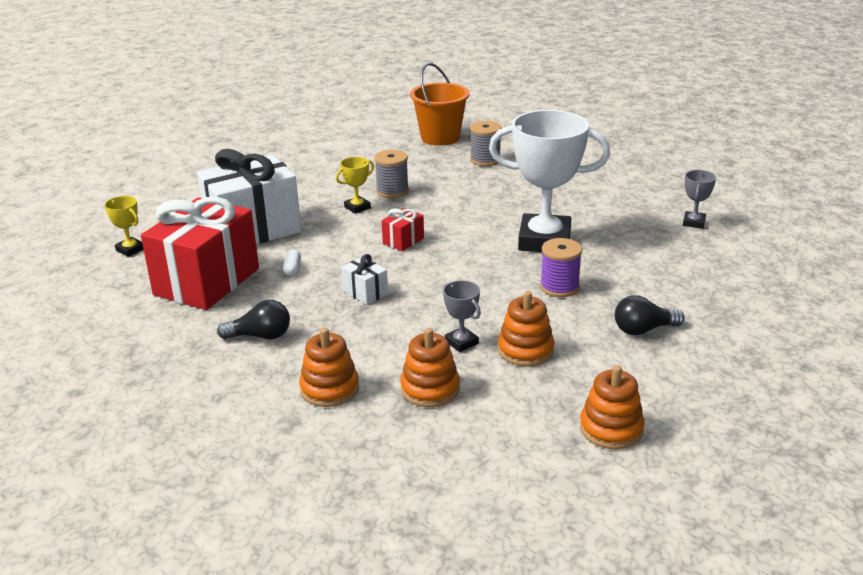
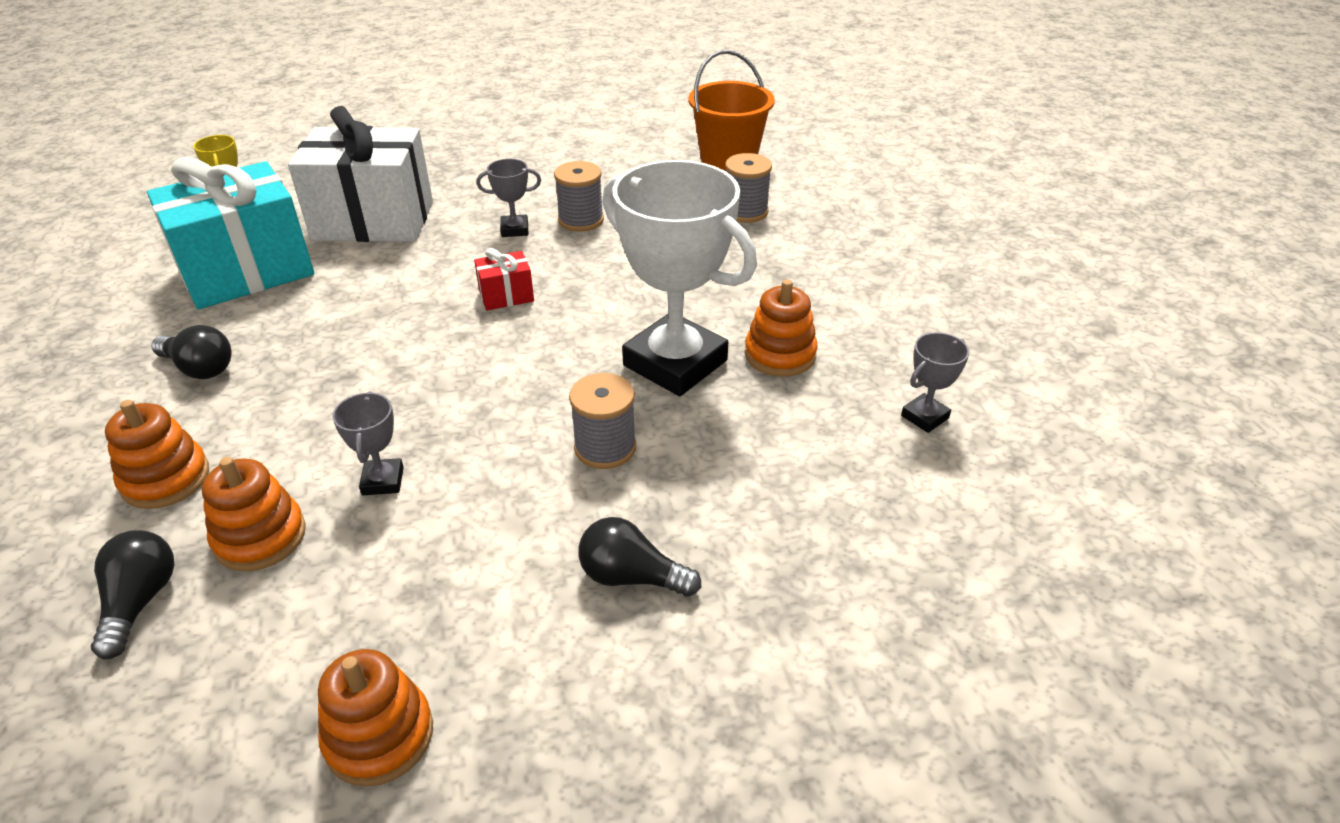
camera: 30 degrees right, 10 degrees up
red gift [141,197,259,310] -> turquoise gift [147,157,314,309]
white capsule [283,249,301,276] -> none
yellow trophy [336,157,374,214] -> grey trophy [476,159,541,237]
white gift [341,254,388,305] -> none
orange stacking toy [498,291,554,366] -> orange stacking toy moved to [745,279,818,377]
purple spool [540,238,582,297] -> grey spool [569,373,636,469]
none -> black light bulb [91,530,174,659]

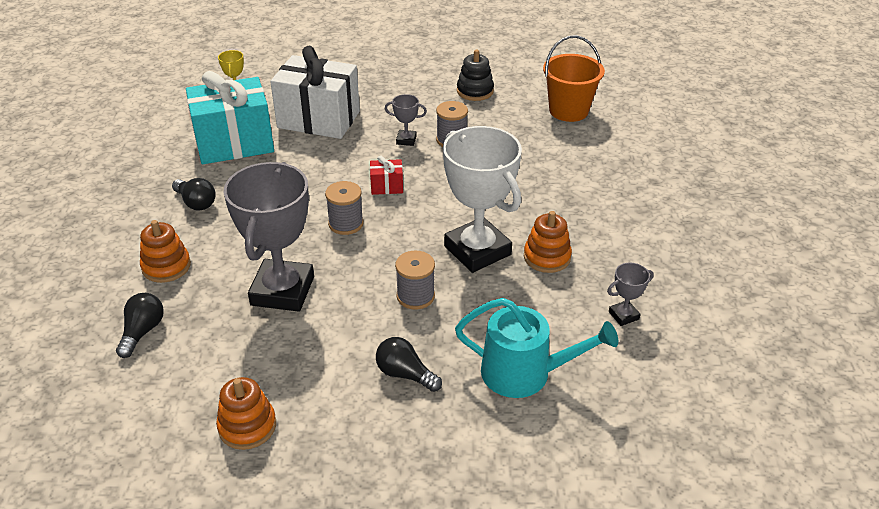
camera: 15 degrees right, 0 degrees up
orange stacking toy [202,457,306,571] -> none
grey trophy [332,391,404,495] -> grey trophy [224,162,314,312], size x2.36
grey spool [725,153,772,223] -> grey spool moved to [325,181,364,235]
none -> turquoise watering can [455,298,618,398]
none -> black stacking toy [457,50,494,101]

